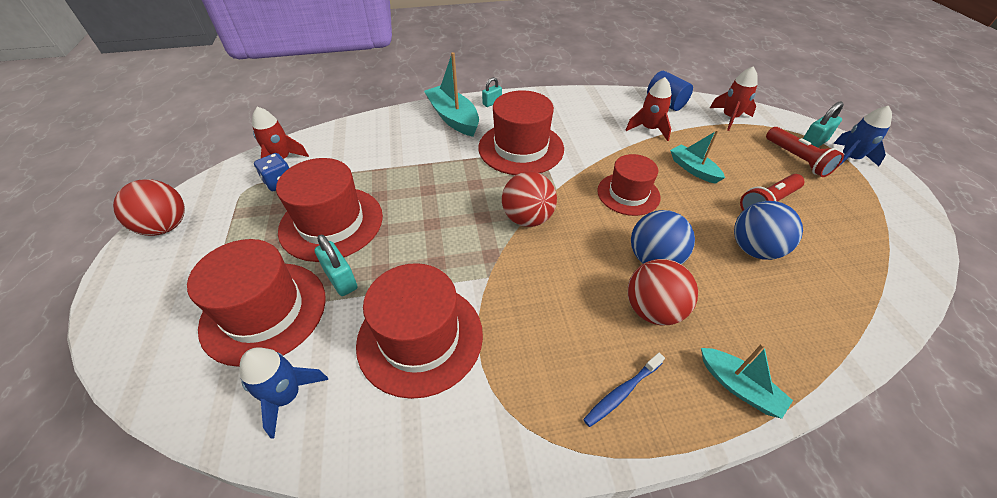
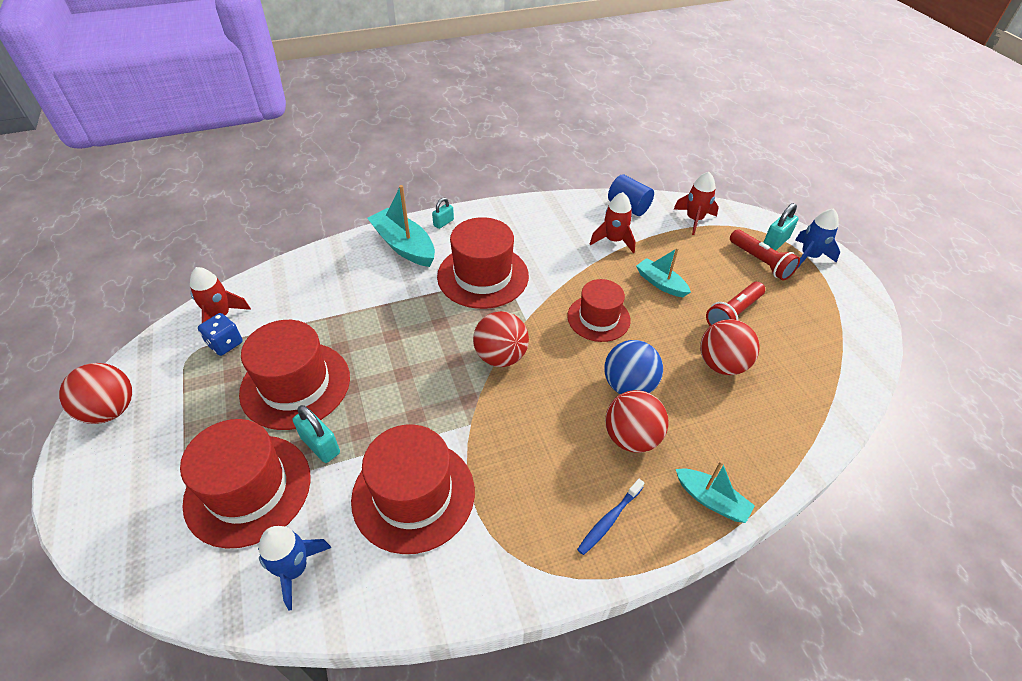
camera: 10 degrees left, 0 degrees up
blue ball [734,201,803,260] -> red ball [700,319,759,375]

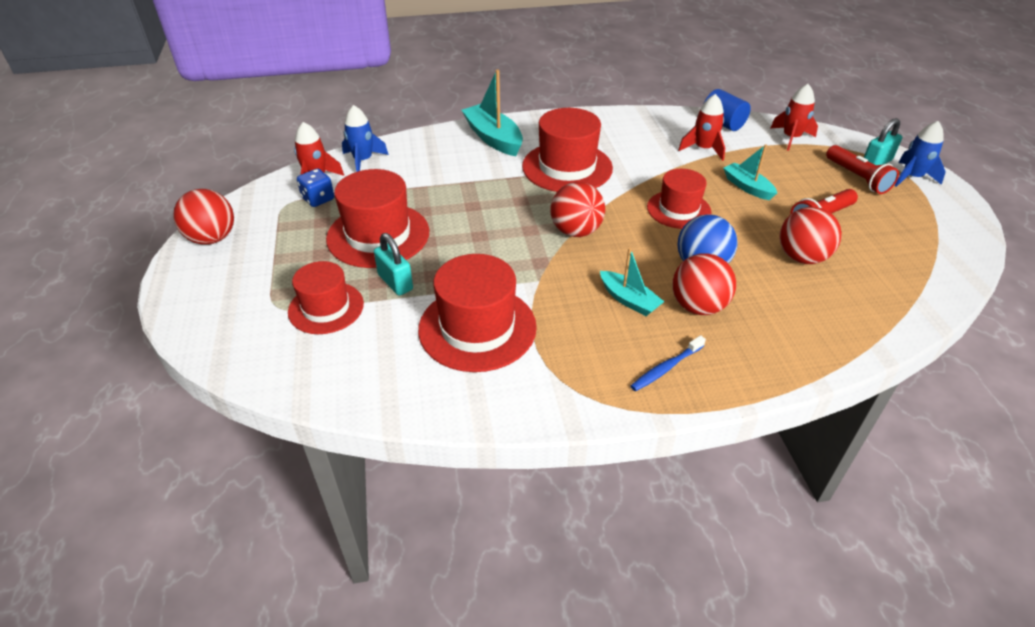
camera: 10 degrees right, 5 degrees down
red hat [180,419,311,549] -> red hat [288,261,364,334], size x0.65
blue rocket [258,526,331,610] -> blue rocket moved to [342,105,389,172]
turquoise padlock [432,198,454,229] -> none
turquoise boat [676,461,755,523] -> turquoise boat moved to [600,247,664,316]

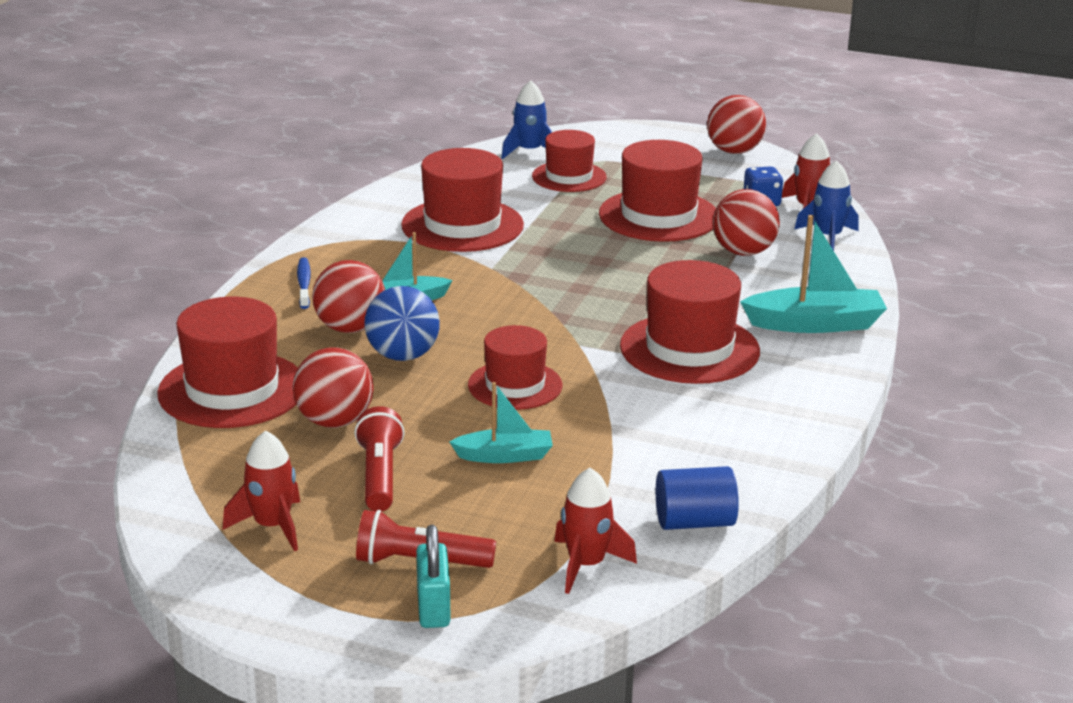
camera: 120 degrees right, 15 degrees down
turquoise padlock [374,233,413,295] -> none
red ball [550,182,605,237] -> red ball moved to [713,189,780,256]
red rocket [678,94,725,161] -> red rocket moved to [223,430,300,551]
blue rocket [895,121,946,187] -> blue rocket moved to [501,80,552,159]
none -> red hat [157,297,298,428]

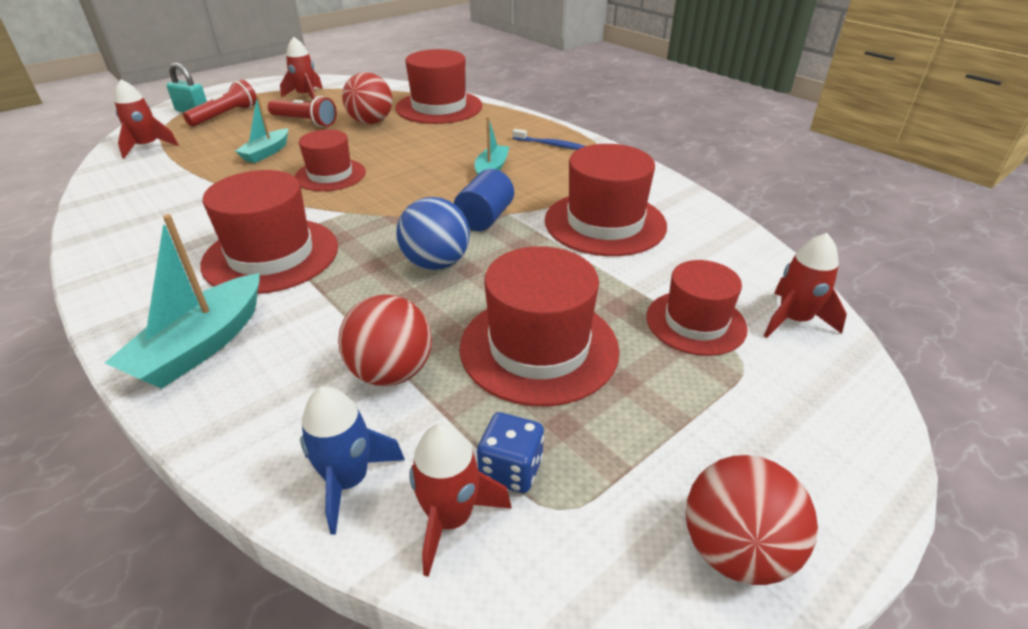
camera: 120 degrees right, 10 degrees up
red ball [312,260,385,333] -> none
blue ball [364,286,440,361] -> blue ball moved to [396,197,470,270]
blue rocket [501,80,552,159] -> red rocket [764,233,847,338]
blue cylinder [656,466,739,530] -> blue cylinder moved to [454,169,514,231]

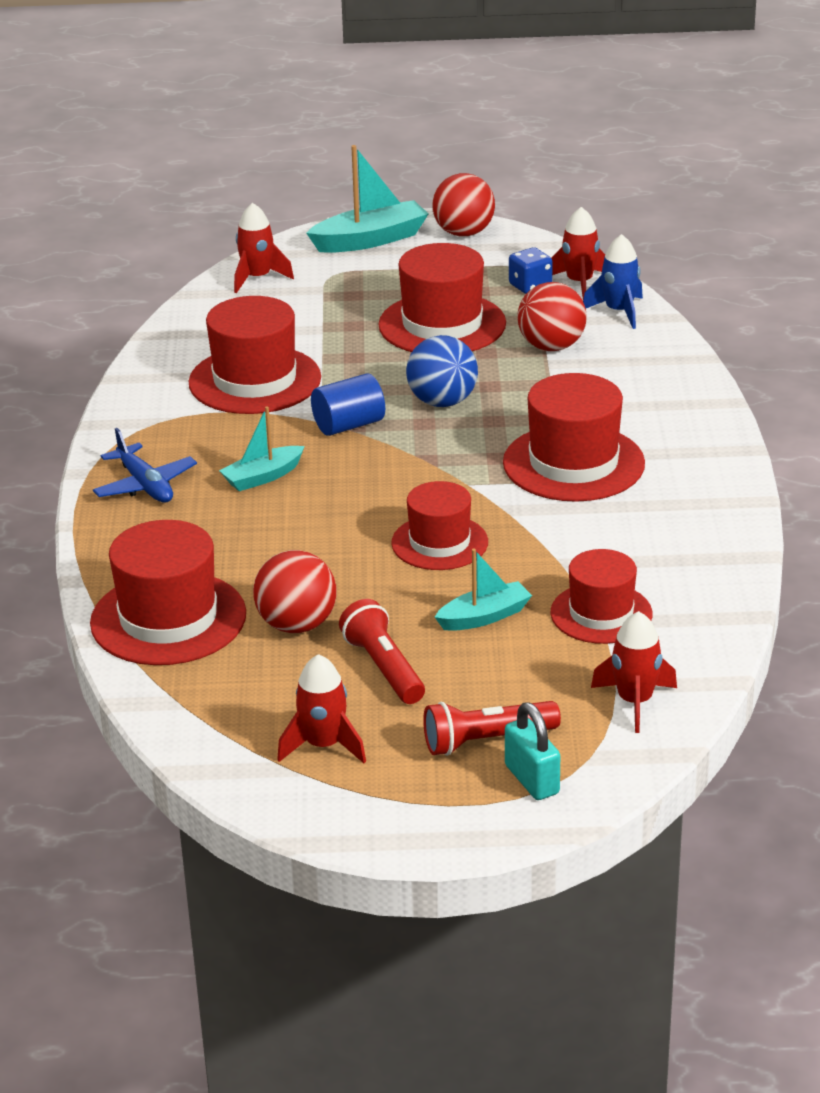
camera: 140 degrees left, 5 degrees down
turquoise boat [105,214,260,389] -> turquoise boat moved to [307,145,429,253]
blue toothbrush [513,129,585,150] -> blue plane [93,428,197,503]
red hat [646,260,748,356] -> red hat moved to [551,549,653,644]

